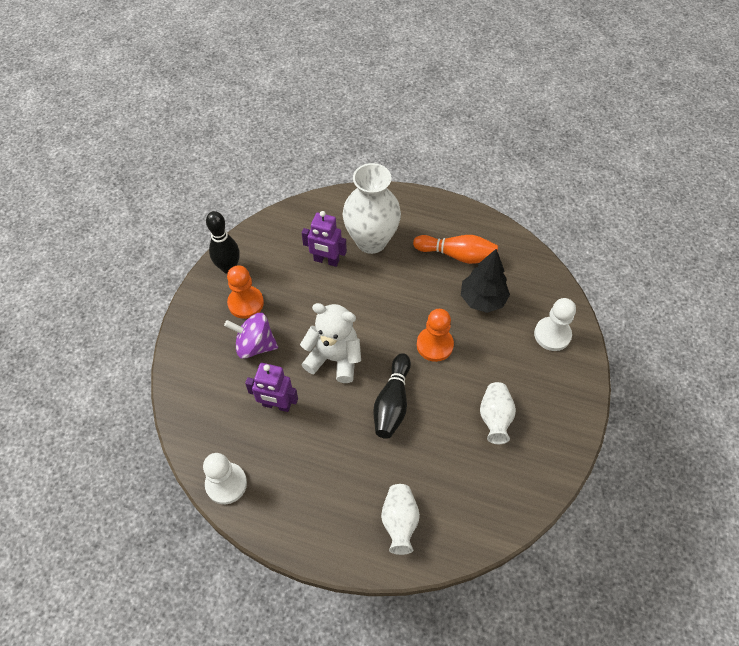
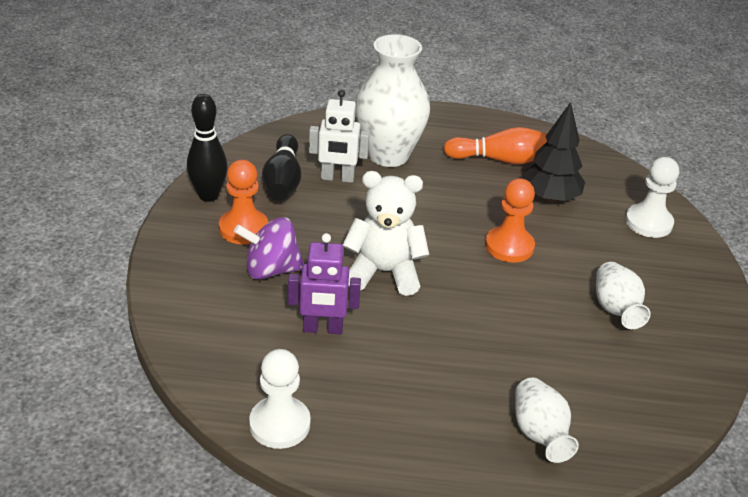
camera: 15 degrees left, 20 degrees down
purple robot [302,211,347,267] -> white robot [309,90,370,183]
black bowling pin [373,353,411,439] -> black bowling pin moved to [262,134,301,201]

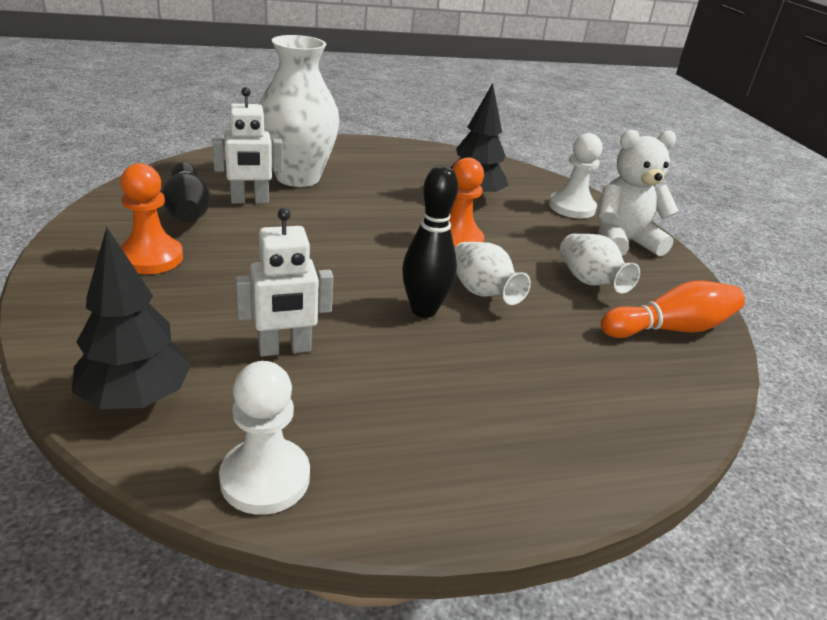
camera: 20 degrees left, 5 degrees down
black bowling pin [187,94,228,202] -> black bowling pin moved to [402,165,458,318]
purple spinning top [234,217,304,280] -> none
purple robot [288,233,361,334] -> white robot [235,208,333,356]
white teddy bear [343,171,429,296] -> white teddy bear moved to [597,130,679,256]
orange bowling pin [443,127,547,164] -> orange bowling pin moved to [601,280,745,338]
white vase [515,378,579,463] -> white vase moved to [454,242,531,305]
none -> black tree [72,227,191,409]

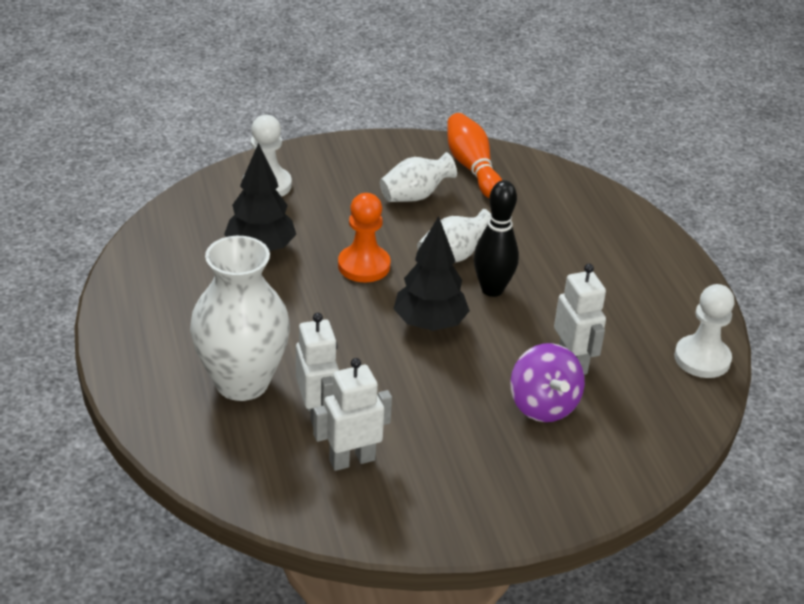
camera: 90 degrees left, 5 degrees up
black tree [72,227,191,409] -> black tree moved to [394,216,470,331]
orange pawn [120,163,183,274] -> none
black bowling pin [162,162,211,222] -> white robot [313,358,392,471]
white teddy bear [597,130,679,256] -> none
none -> purple spinning top [510,343,585,422]

